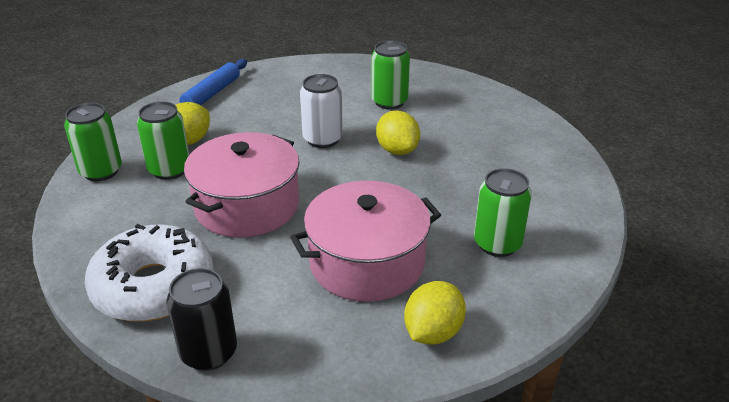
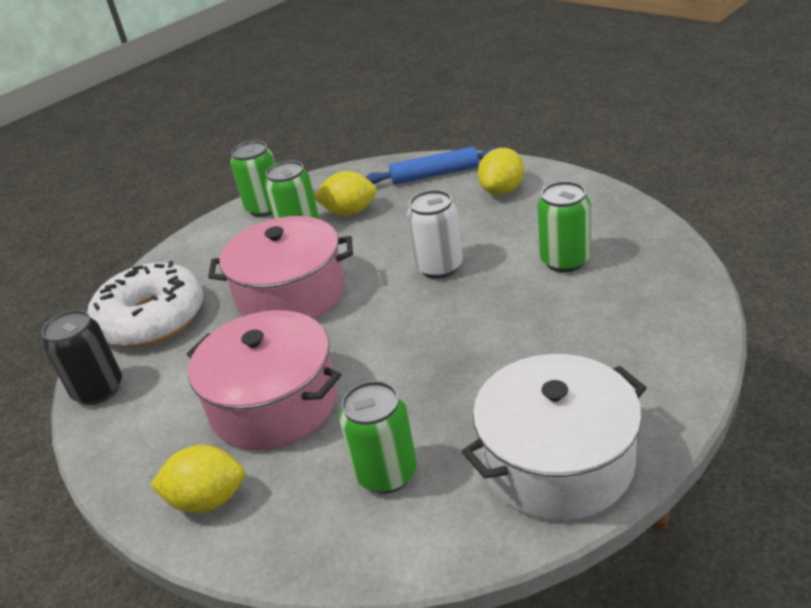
camera: 60 degrees right, 0 degrees up
yellow lemon [376,110,420,155] -> yellow lemon moved to [478,148,524,195]
none -> white pot [462,354,647,521]

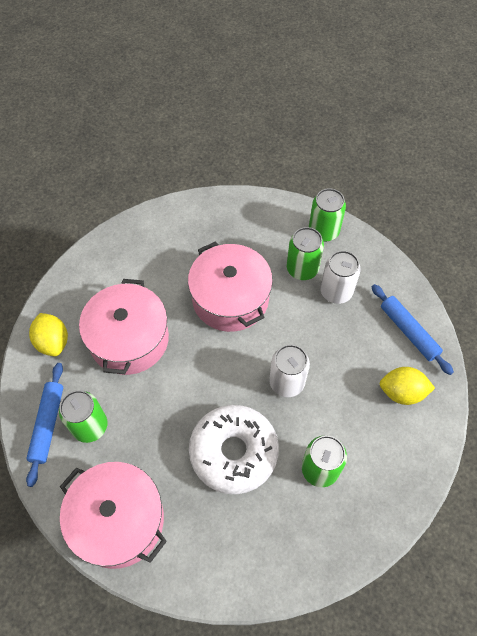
camera: 60 degrees right, 25 degrees up
black can [42,310,122,405] -> none
white donut [87,261,203,347] -> white donut moved to [189,405,279,494]
yellow lemon [314,171,377,216] -> white can [320,251,361,304]
white pot [462,354,647,521] -> pink pot [60,462,167,569]
none -> blue rolling pin [26,363,63,487]

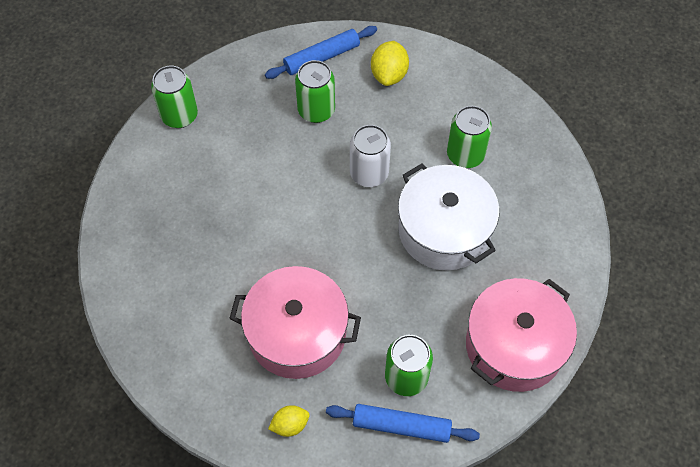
camera: 85 degrees left, 0 degrees up
yellow lemon [29,313,68,356] -> yellow lemon [268,405,310,437], size x0.65
pink pot [188,242,273,332] -> none
white donut [189,405,279,494] -> white pot [398,163,499,271]
green can [287,227,324,280] -> green can moved to [295,60,335,123]
white can [320,251,361,304] -> none

